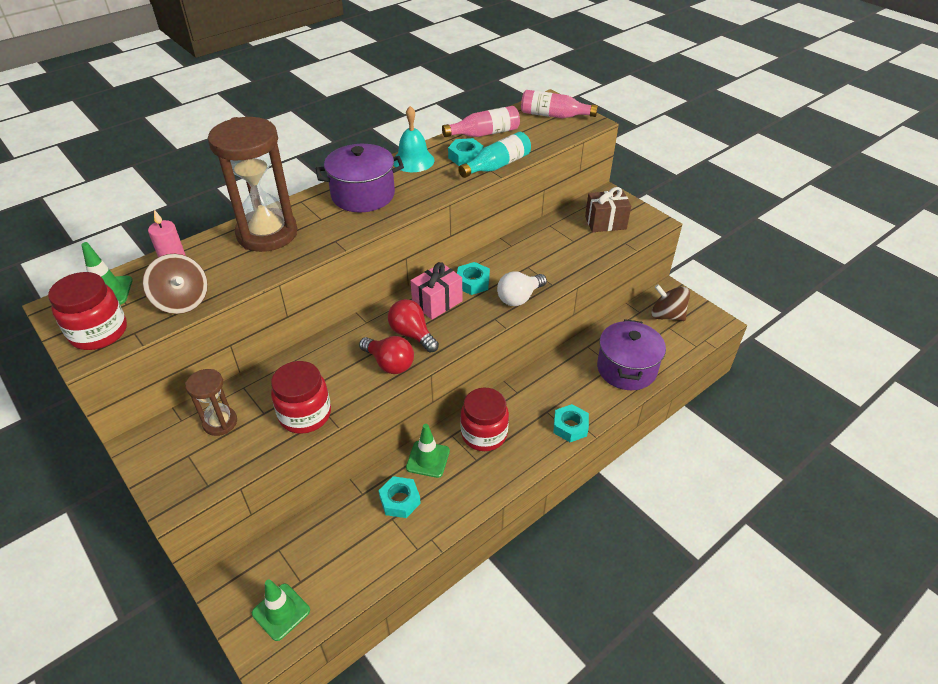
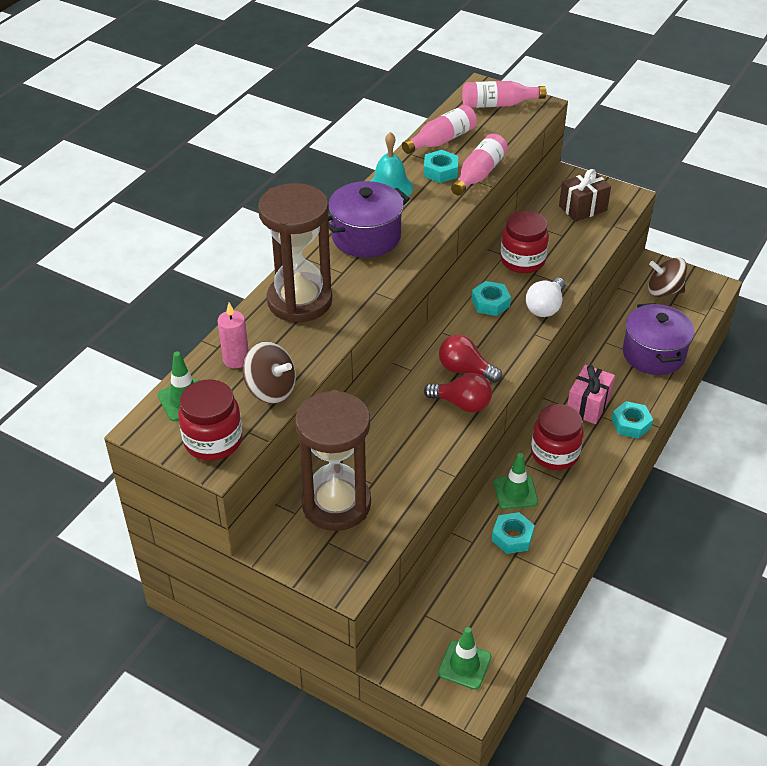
camera: 20 degrees left, 0 degrees up
brown hourglass [185,369,237,436] -> brown hourglass [295,390,371,531], size x1.96
red jar [271,361,331,434] -> red jar moved to [500,211,549,273]
pink gift [410,262,462,320] -> pink gift moved to [567,365,615,424]
turquoise bottle [458,132,531,178] -> pink bottle [451,134,508,195]

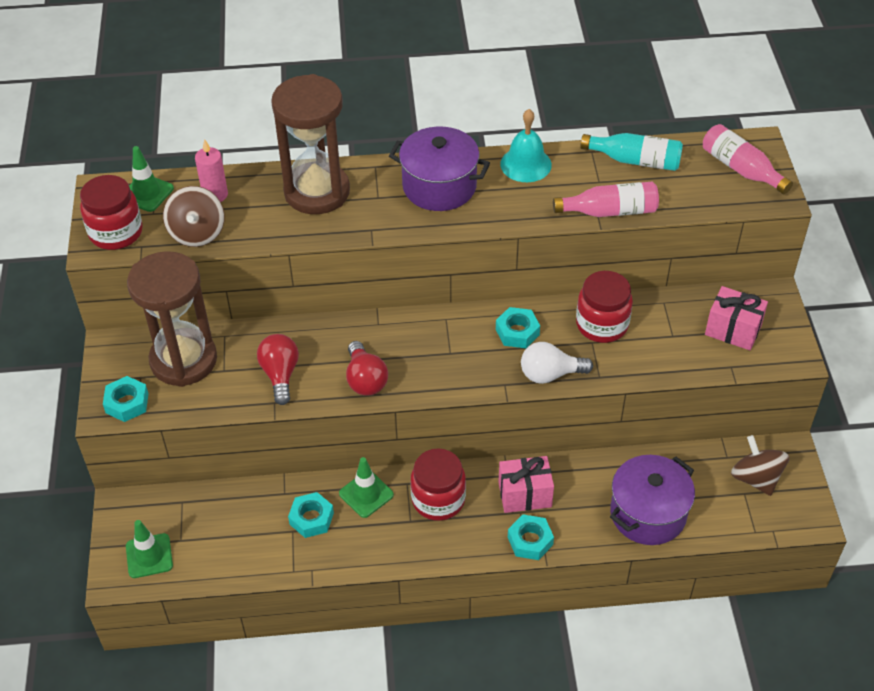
camera: 55 degrees right, 5 degrees up
pink bottle [402,105,477,154] -> turquoise bottle [580,133,683,171]
turquoise nut [424,150,458,183] -> turquoise nut moved to [103,376,149,422]
red light bulb [439,335,502,383] -> red light bulb moved to [257,334,299,405]
brown gift [559,169,611,222] -> pink gift [705,286,768,350]

